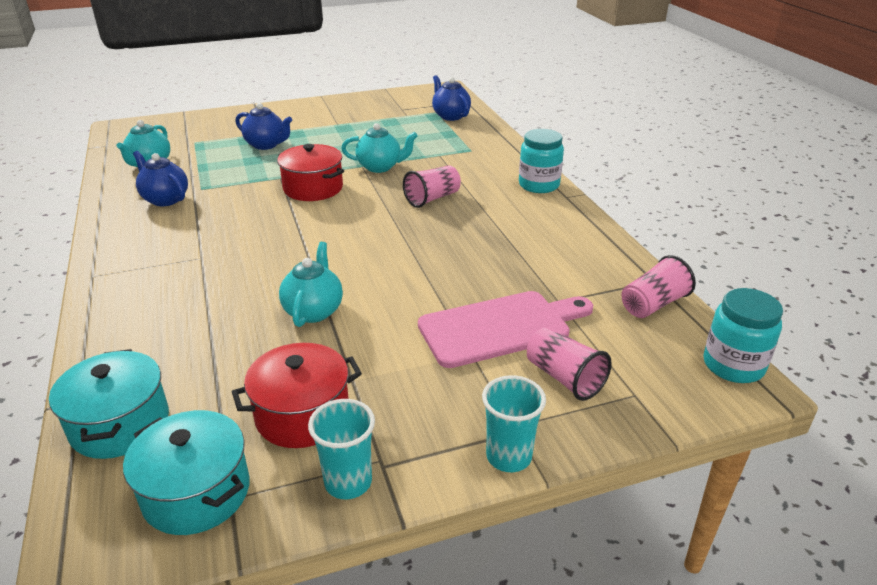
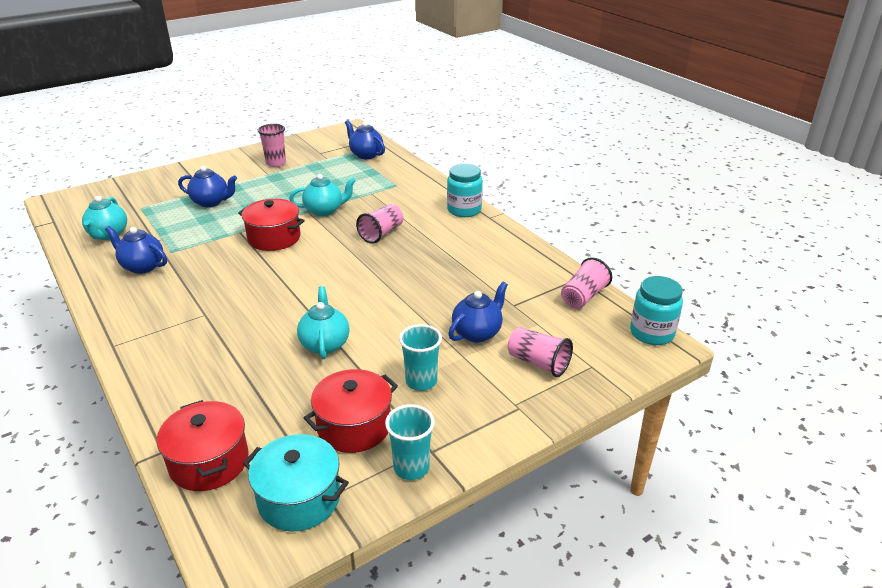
camera: 15 degrees left, 0 degrees up
turquoise pot [49,349,169,459] -> red pot [157,400,249,491]
pink cutting board [418,291,593,368] -> blue teapot [448,282,508,343]
turquoise cup [482,375,546,472] -> turquoise cup moved to [399,324,442,391]
none -> pink cup [258,124,286,167]

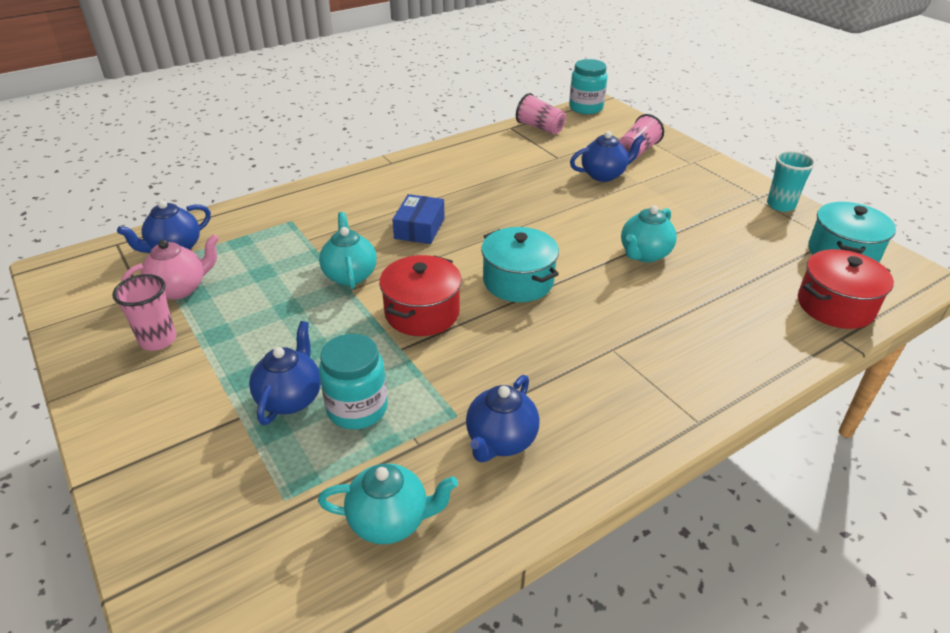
camera: 90 degrees left, 5 degrees up
turquoise teapot [297,286,350,359] -> turquoise teapot turned 45 degrees counterclockwise [621,206,677,262]
red pot [304,369,398,453] -> none
pink cup [356,204,403,244] -> blue box [392,194,445,244]
turquoise cup [399,324,442,391] -> none
turquoise jar [447,164,483,217] -> turquoise jar moved to [319,334,388,429]
blue teapot [448,282,508,343] -> blue teapot turned 120 degrees clockwise [570,131,645,182]
none -> pink teapot [122,234,219,300]
none -> turquoise pot [481,227,559,302]

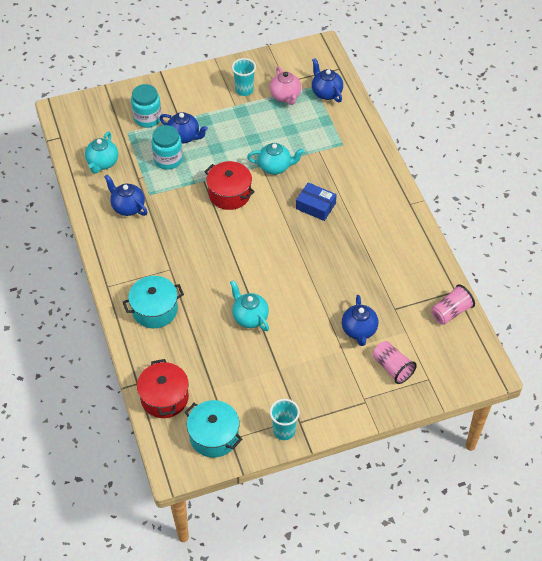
camera: 105 degrees right, 15 degrees up
pink cup [112,274,176,351] -> turquoise cup [232,58,256,96]
turquoise pot [481,227,559,302] -> turquoise pot moved to [123,276,184,328]
turquoise jar [569,59,607,114] -> turquoise jar moved to [131,84,162,128]

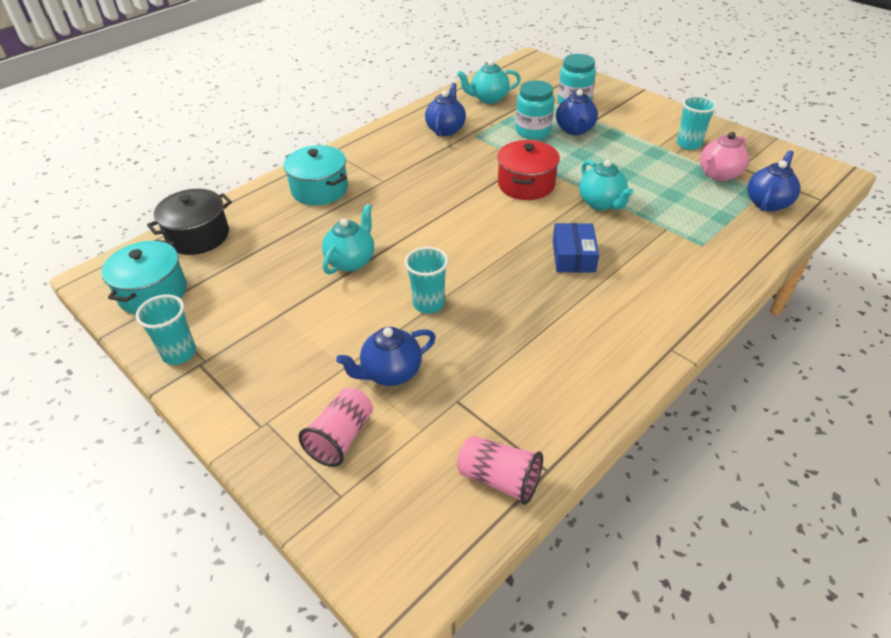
camera: 65 degrees right, 10 degrees down
red pot [137,359,189,418] -> black pot [147,189,232,255]
none -> turquoise cup [404,246,448,314]

